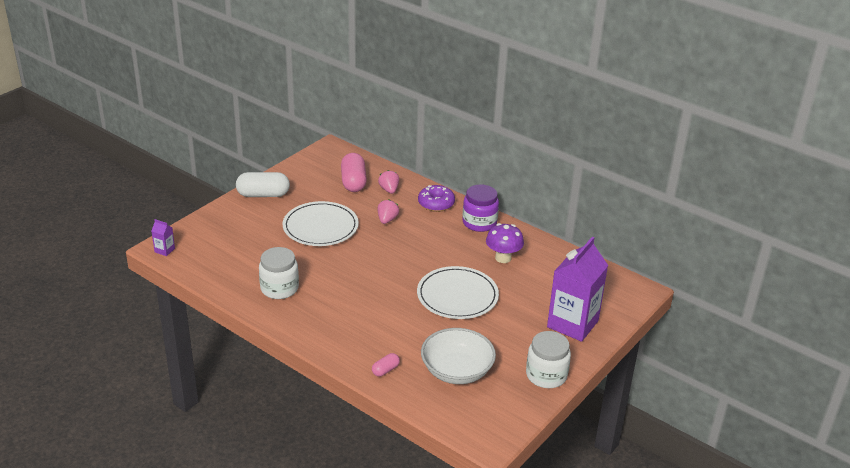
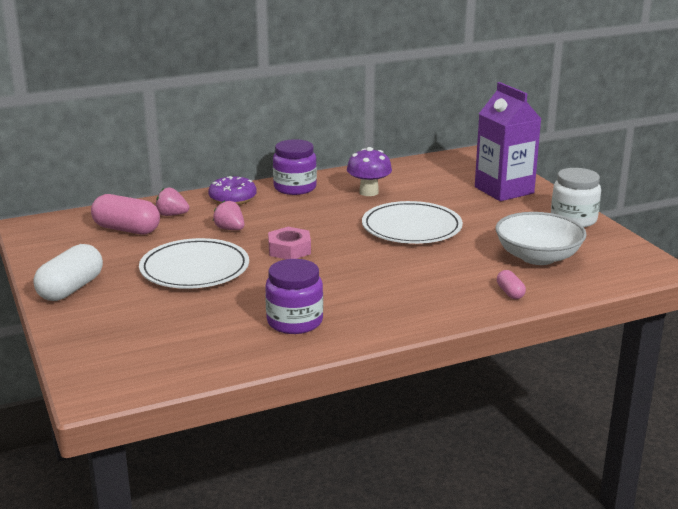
camera: 60 degrees left, 10 degrees down
purple carton [151,219,175,256] -> none
white jar [259,247,299,299] -> purple jar [265,259,323,334]
none -> pink nut [268,227,311,259]

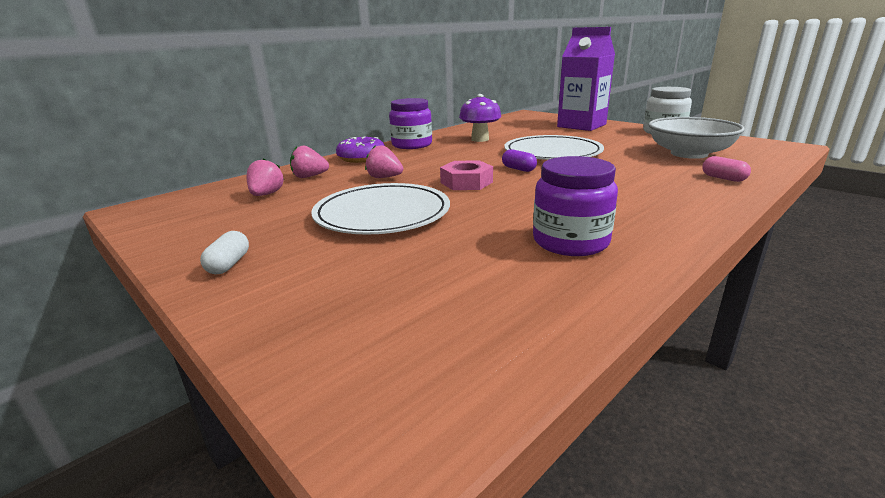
camera: 20 degrees left, 0 degrees up
white capsule [33,244,103,301] -> white capsule [200,231,249,274], size x0.50
pink capsule [91,194,160,234] -> pink strawberry [246,158,284,196]
none -> purple capsule [502,150,537,172]

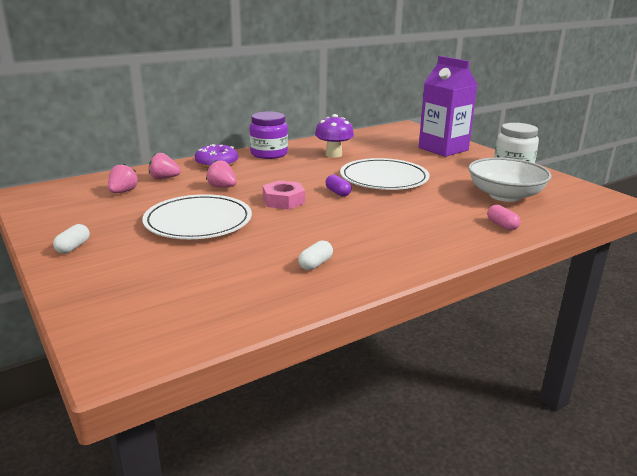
camera: 10 degrees right, 0 degrees up
purple jar [533,156,618,256] -> white capsule [298,240,333,270]

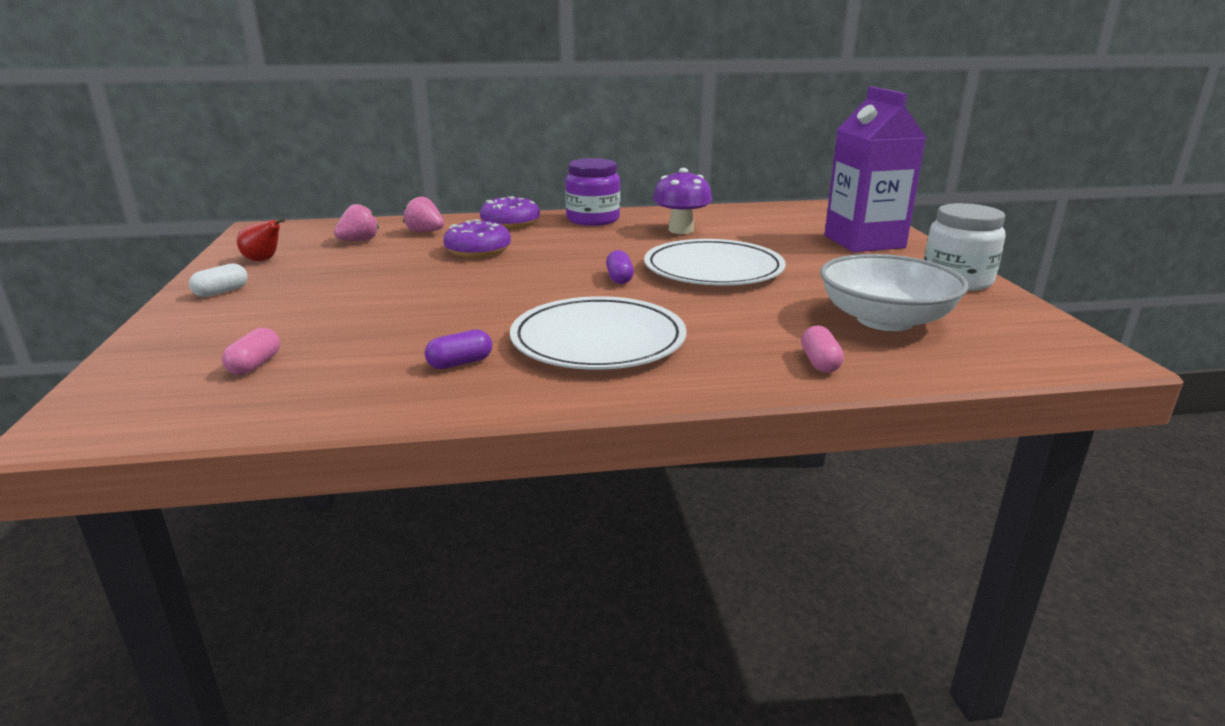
camera: 25 degrees right, 0 degrees up
white plate [142,194,252,239] -> white plate moved to [510,296,687,370]
pink strawberry [206,160,237,188] -> purple donut [443,219,511,258]
pink nut [263,180,305,210] -> none
white capsule [298,240,333,270] -> purple capsule [425,329,492,369]
none -> pink capsule [222,328,280,375]
none -> red pear [237,218,285,261]

